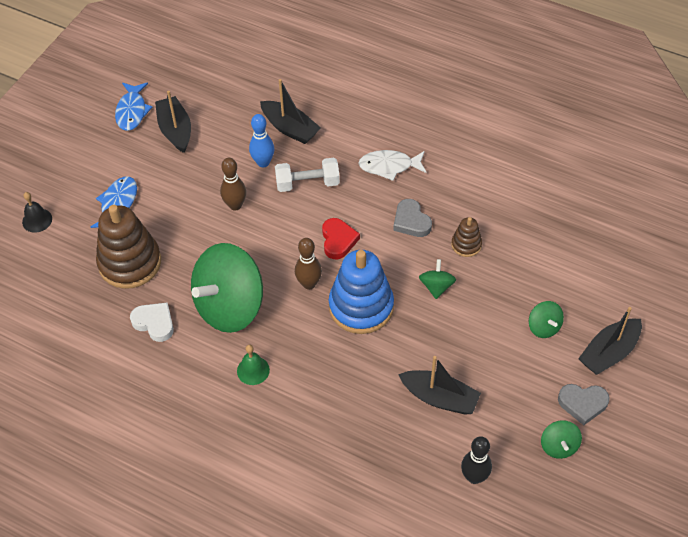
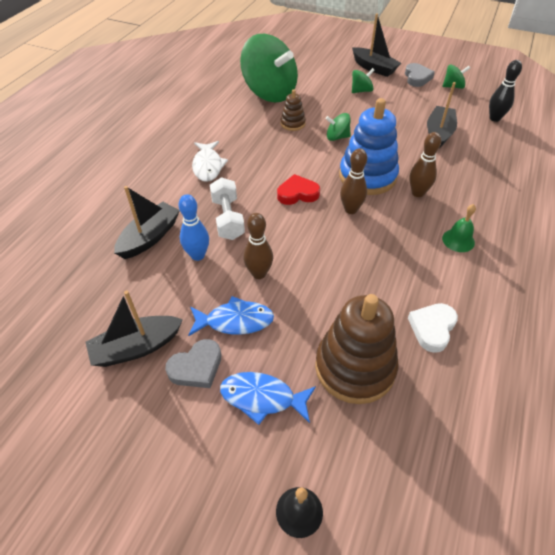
camera: 95 degrees left, 5 degrees down
blue fish [115,83,152,131] -> blue fish moved to [188,296,274,336]
green spinning top [191,243,263,333] -> green spinning top moved to [240,34,298,103]
grey heart [393,199,432,237] -> grey heart moved to [165,339,221,388]
none -> brown bowling pin [409,132,441,197]

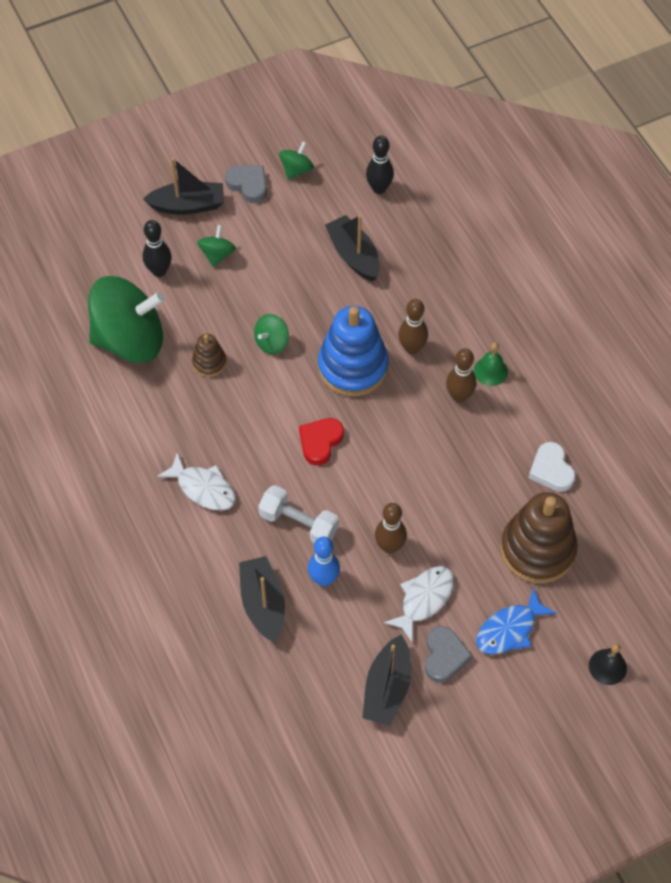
camera: 50 degrees left, 10 degrees up
blue fish [188,296,274,336] -> white fish [384,566,454,642]
brown bowling pin [340,148,367,214] -> brown bowling pin moved to [446,348,476,403]
none -> black bowling pin [143,220,172,277]

